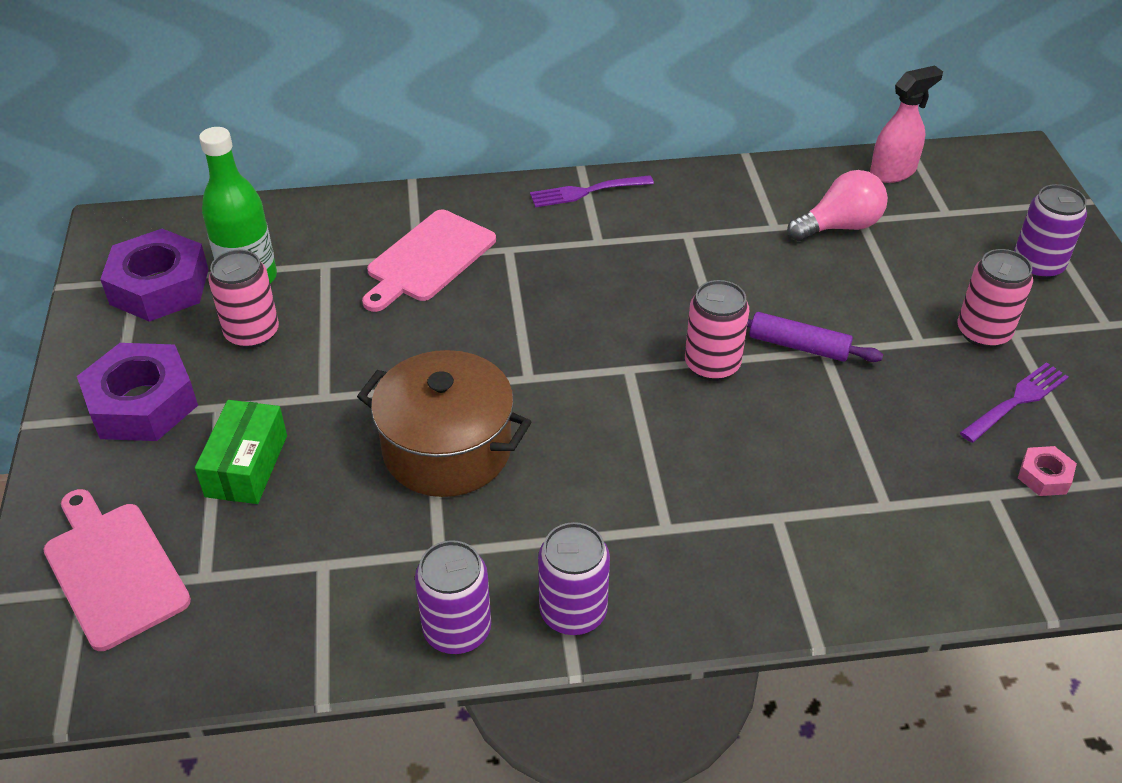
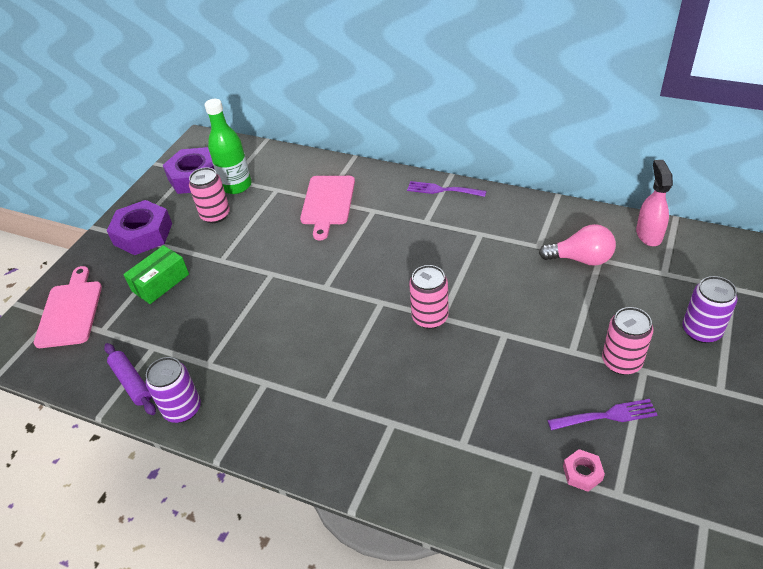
camera: 35 degrees right, 0 degrees up
brown pot [357,350,531,497] -> none
pink cutting board [362,210,496,312] -> pink cutting board turned 60 degrees counterclockwise [300,176,355,241]
purple can [538,522,610,635] -> none
purple rolling pin [747,312,883,362] -> purple rolling pin moved to [104,343,156,415]
pink spray bottle [870,66,943,183] -> pink spray bottle turned 90 degrees counterclockwise [636,160,673,246]

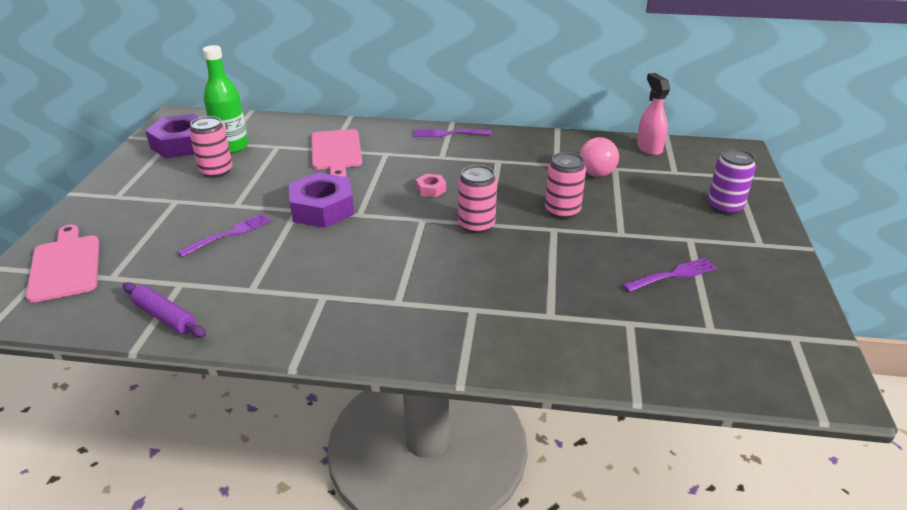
camera: 20 degrees left, 10 degrees down
purple nut [107,200,172,255] -> purple nut moved to [289,172,354,228]
green box [123,245,189,304] -> none
purple can [146,357,201,423] -> none
pink light bulb [539,224,616,266] -> pink light bulb turned 120 degrees clockwise [579,137,619,177]
pink nut [563,449,605,492] -> pink nut moved to [416,174,446,197]
pink can [602,307,653,375] -> pink can moved to [545,152,586,219]
none -> purple fork [177,213,272,257]

